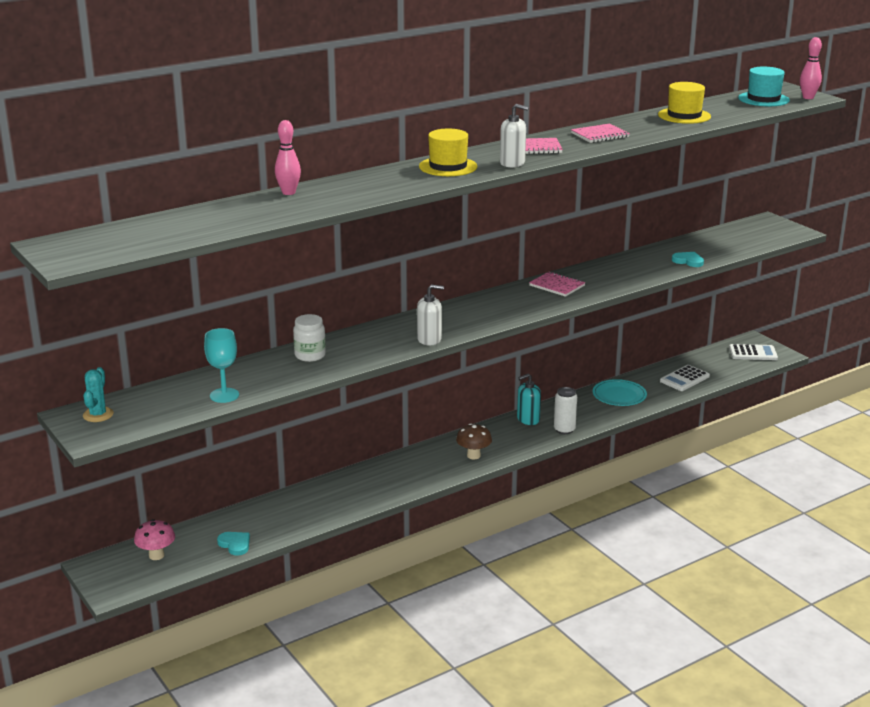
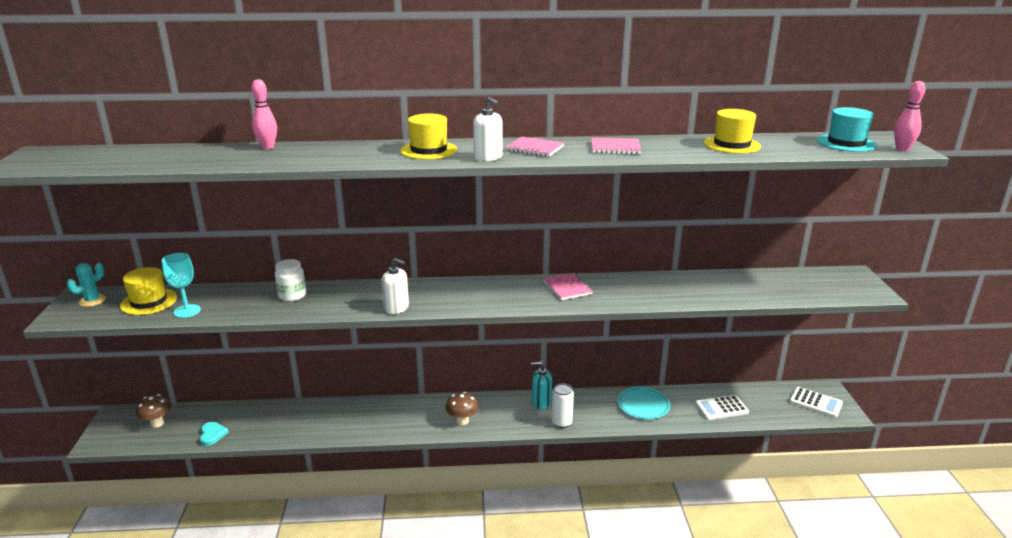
camera: 30 degrees right, 0 degrees up
pink mushroom [134,519,175,560] -> brown mushroom [136,394,172,428]
turquoise heart [672,252,704,267] -> none
none -> yellow hat [120,267,177,315]

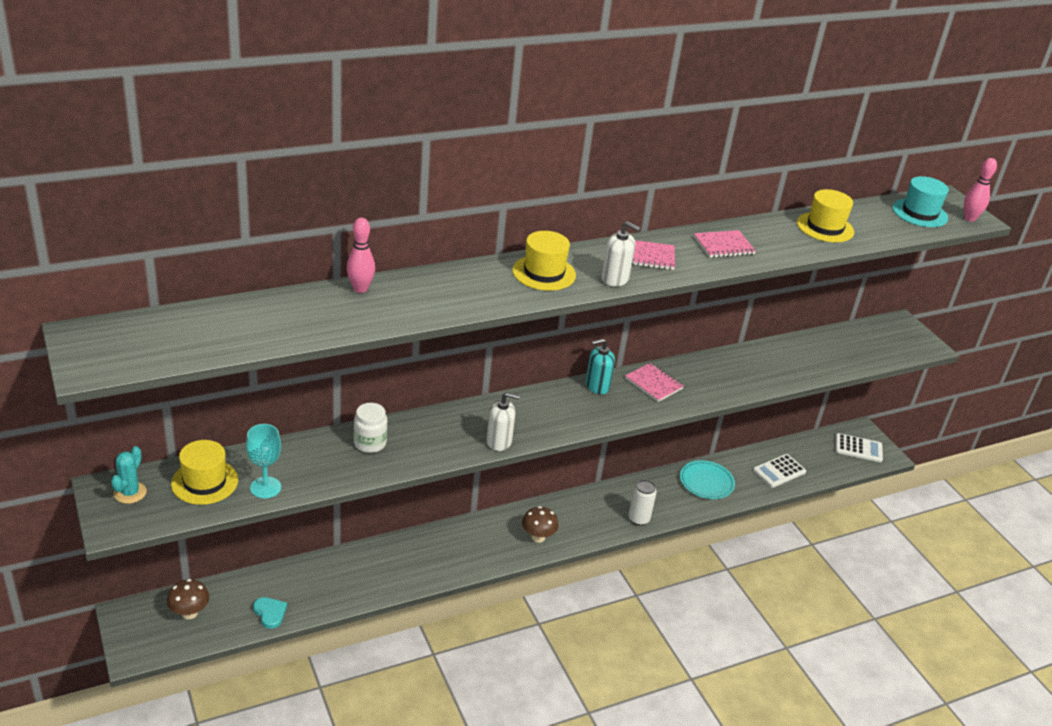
camera: 25 degrees left, 10 degrees up
turquoise soap dispenser [531,361,552,409] -> turquoise soap dispenser moved to [586,338,615,394]

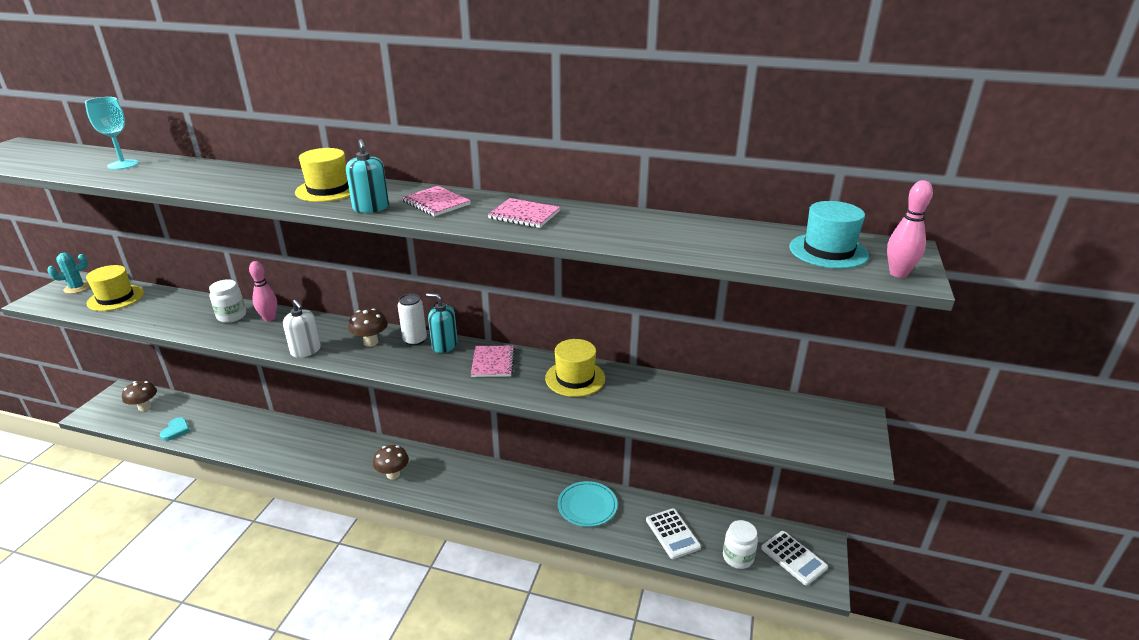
camera: 45 degrees right, 5 degrees down
turquoise goblet [246,424,281,498] -> turquoise goblet moved to [85,97,139,170]
pink bowling pin [347,218,375,293] -> pink bowling pin moved to [249,261,277,322]
white soap dispenser [602,221,640,287] -> turquoise soap dispenser [346,139,389,213]
white can [628,480,657,525] -> white can moved to [398,294,427,346]
white calculator [753,454,806,488] -> white calculator turned 120 degrees counterclockwise [646,508,701,559]
yellow hat [797,189,854,243] -> yellow hat moved to [545,339,605,397]
none -> brown mushroom [348,308,388,347]
none -> white jar [723,520,758,569]

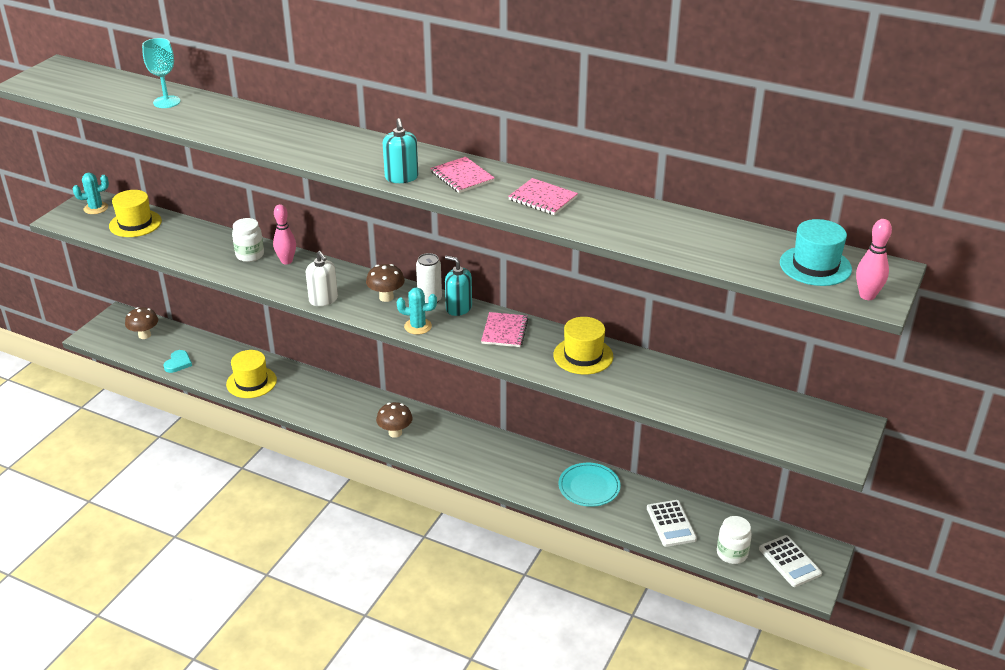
camera: 10 degrees right, 5 degrees up
yellow hat [295,148,350,202] -> yellow hat moved to [226,350,277,398]
none -> turquoise cactus [397,287,437,335]

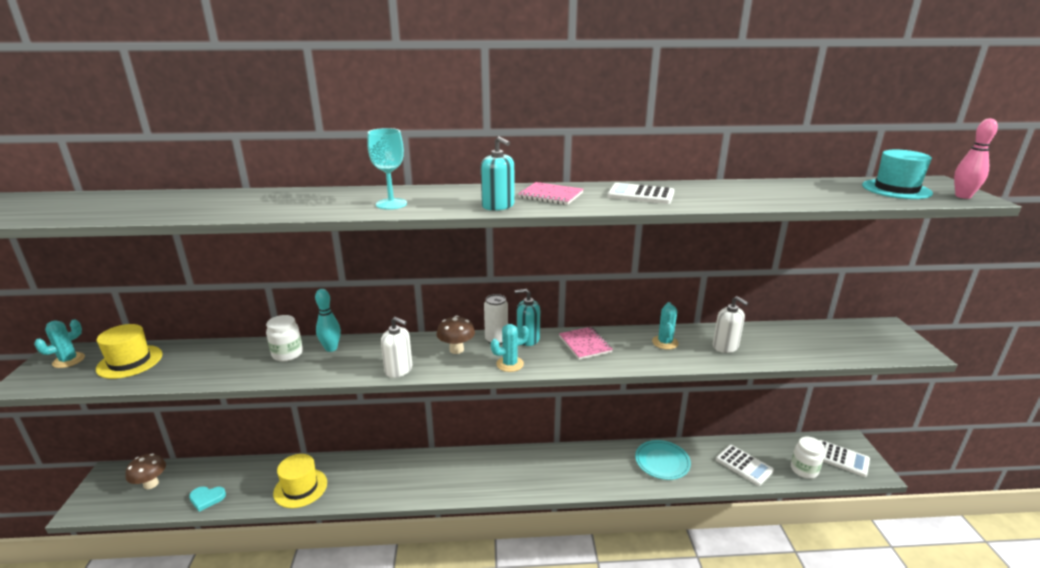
camera: 30 degrees left, 10 degrees down
turquoise goblet [142,38,181,108] -> turquoise goblet moved to [367,128,407,210]
turquoise heart [163,350,192,373] -> turquoise heart turned 105 degrees clockwise [189,487,226,512]
pink bowling pin [273,204,296,264] -> turquoise bowling pin [315,289,341,352]
brown mushroom [376,402,412,438] -> none
pink notebook [508,178,578,215] -> white calculator [607,183,674,204]
yellow hat [553,317,613,375] -> turquoise cactus [652,302,679,350]
none -> white soap dispenser [713,296,748,353]

